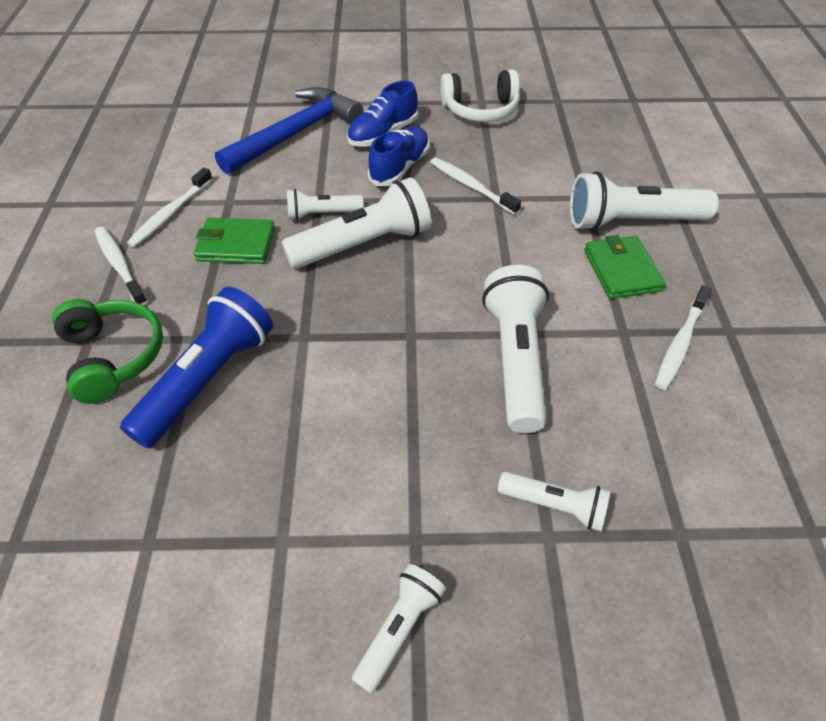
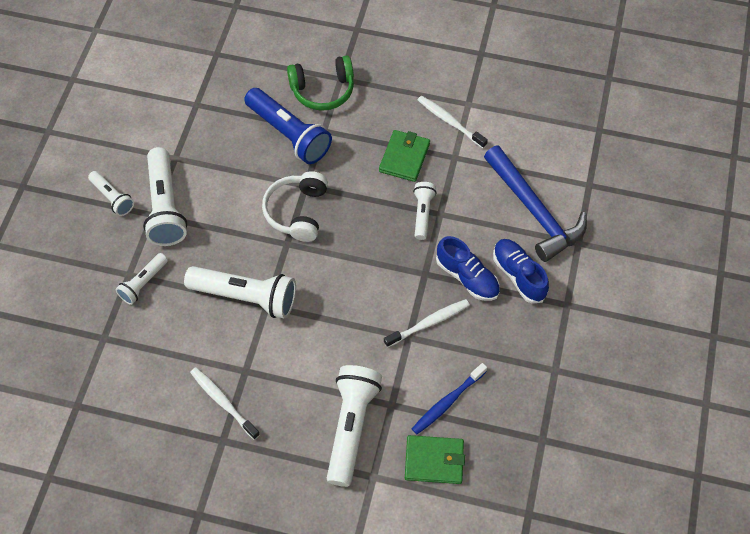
camera: 105 degrees right, 10 degrees up
white toothbrush [94,227,148,305] -> none
white flashlight [282,177,431,269] -> white flashlight moved to [143,147,187,246]
white headphones [440,69,520,122] -> white headphones moved to [262,171,328,242]
green wallet [584,235,666,299] -> green wallet moved to [405,435,465,484]
none -> blue toothbrush [412,363,487,434]

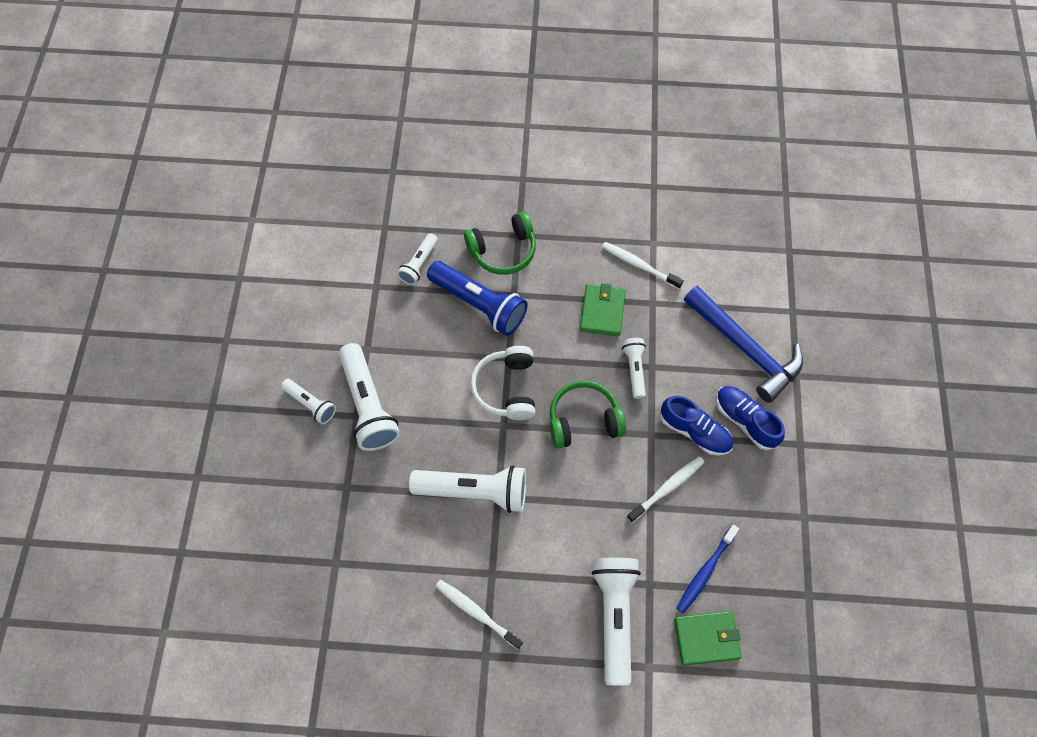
camera: 10 degrees left, 5 degrees up
white flashlight [115,253,168,305] -> white flashlight moved to [397,233,438,285]
none -> green headphones [550,381,626,448]

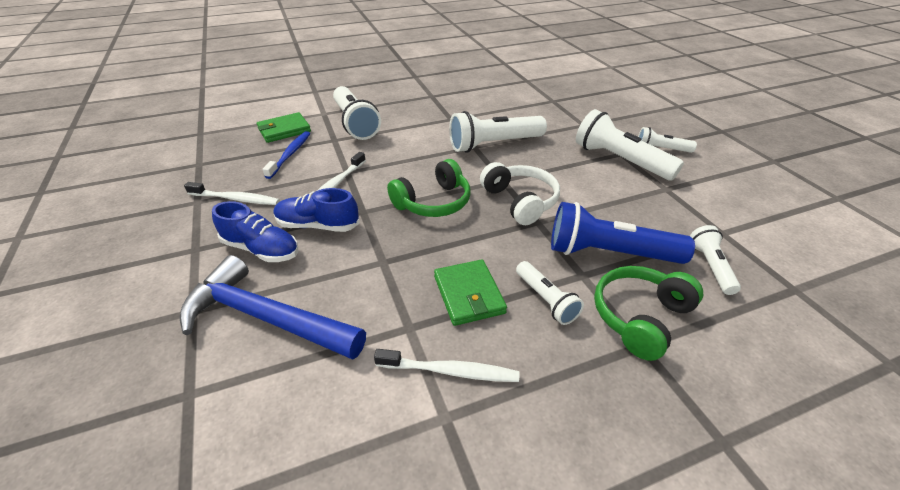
camera: 155 degrees right, 25 degrees down
white toothbrush [435,580,523,649] -> white toothbrush moved to [184,182,280,205]
white flashlight [622,338,646,399] -> white flashlight moved to [516,261,584,325]

